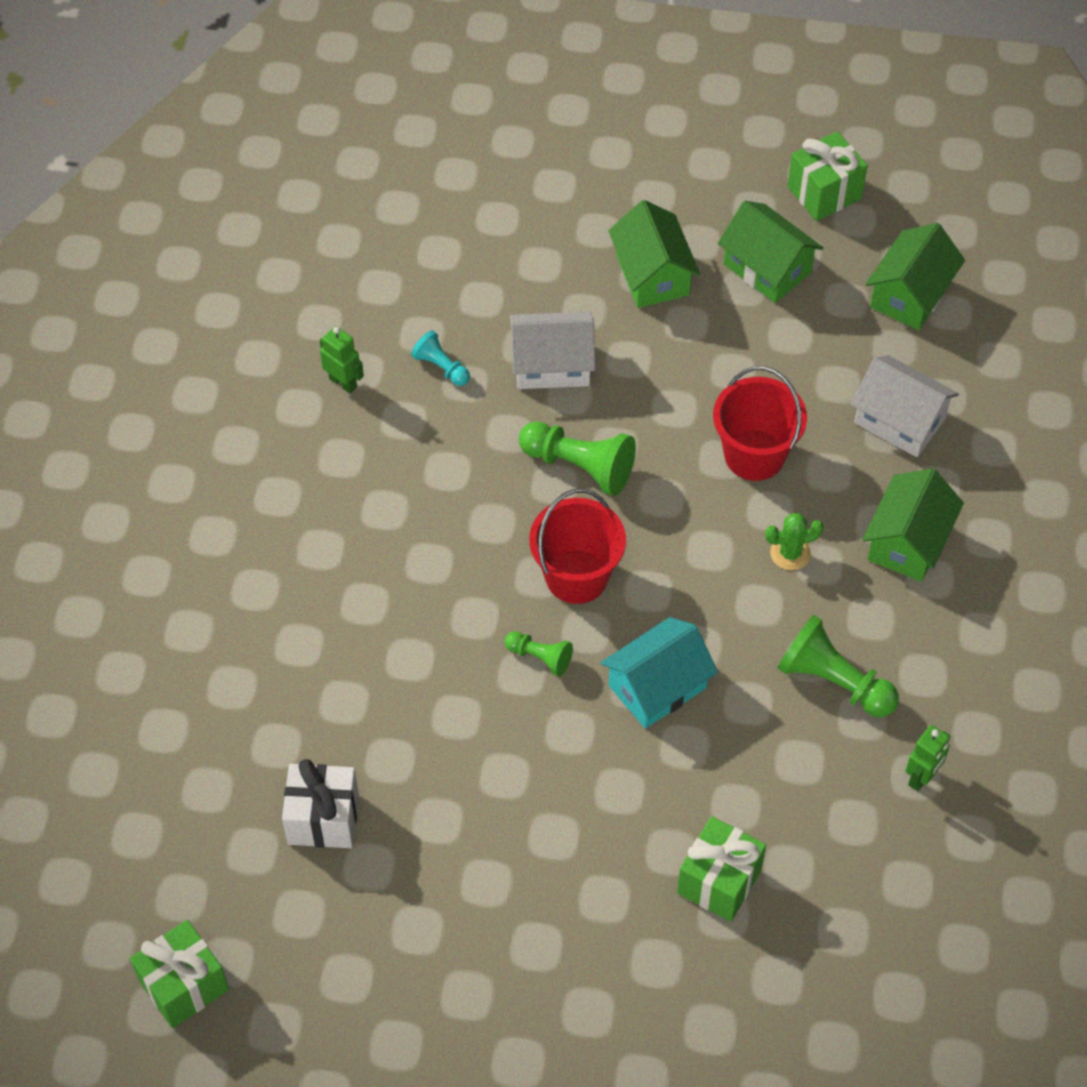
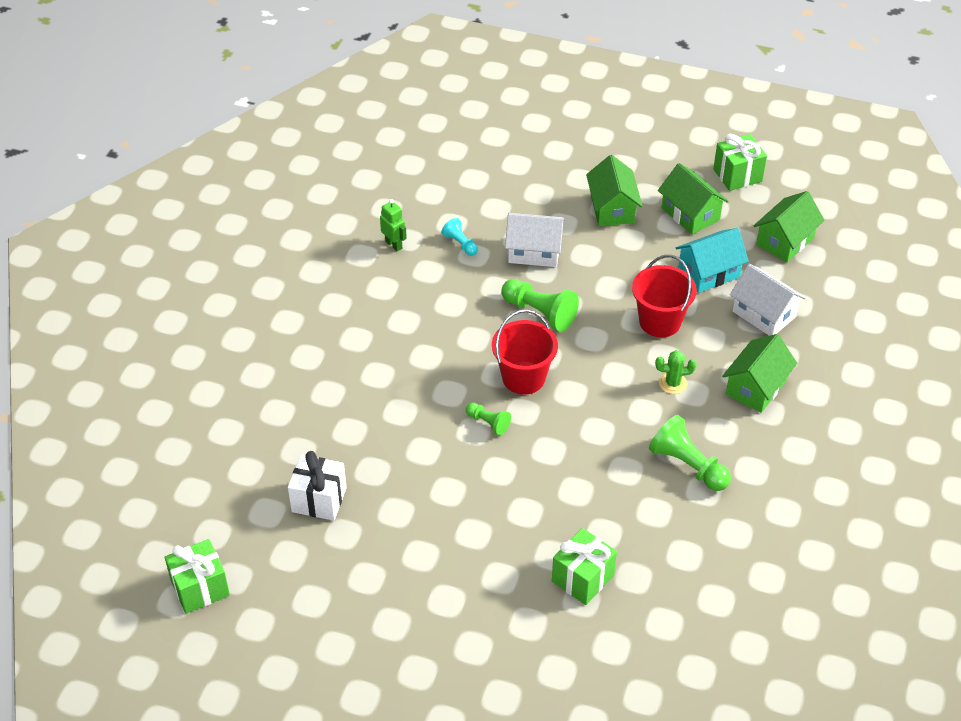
camera: 10 degrees right, 10 degrees down
turquoise house [601,617,718,729] -> turquoise house moved to [676,228,749,293]
green robot [905,725,950,791] -> none

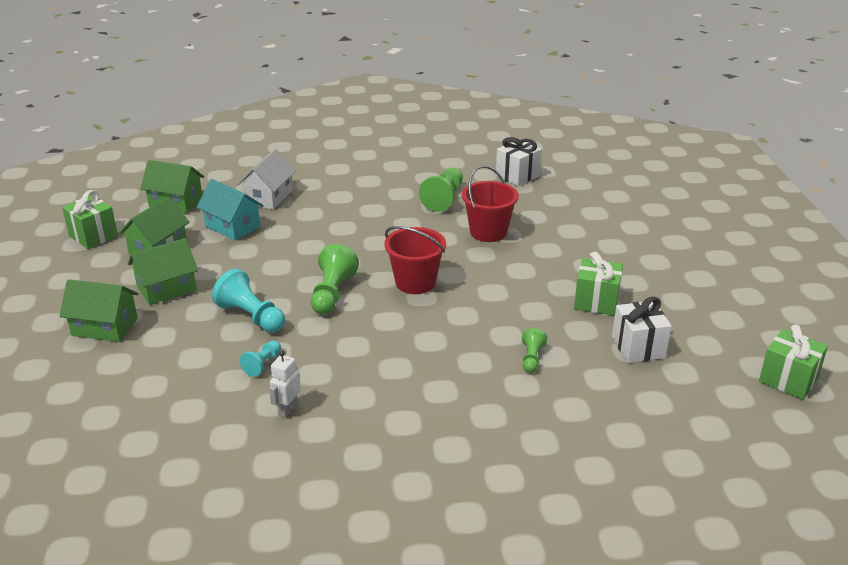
camera: 115 degrees left, 15 degrees down
green robot [380,199,407,251] -> white robot [269,351,301,418]
green pawn [466,402,511,435] -> green pawn moved to [522,328,547,373]
white house [505,213,565,267] -> turquoise pawn [212,269,285,333]
green gift [552,528,617,605] -> green gift moved to [574,251,623,315]
red bucket [632,255,697,337] -> red bucket moved to [462,165,519,242]
green cactus [655,350,697,394] -> none
green house [722,334,797,413] -> green house moved to [60,279,138,342]
none -> white gift [496,137,542,186]

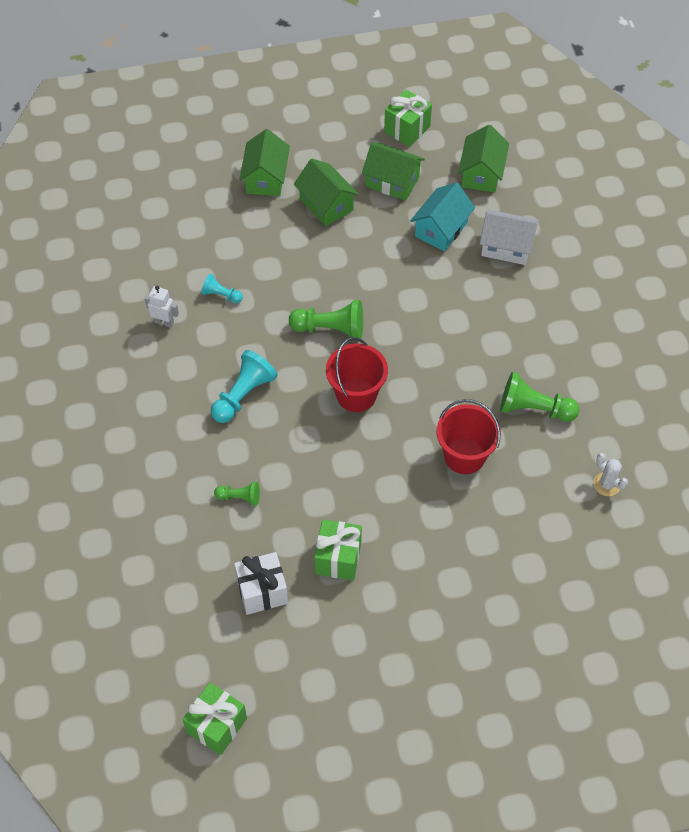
camera: 85 degrees right, 25 degrees up
turquoise pawn [212,269,285,333] -> turquoise pawn moved to [211,350,277,423]
white gift [496,137,542,186] -> white cactus [593,453,628,496]

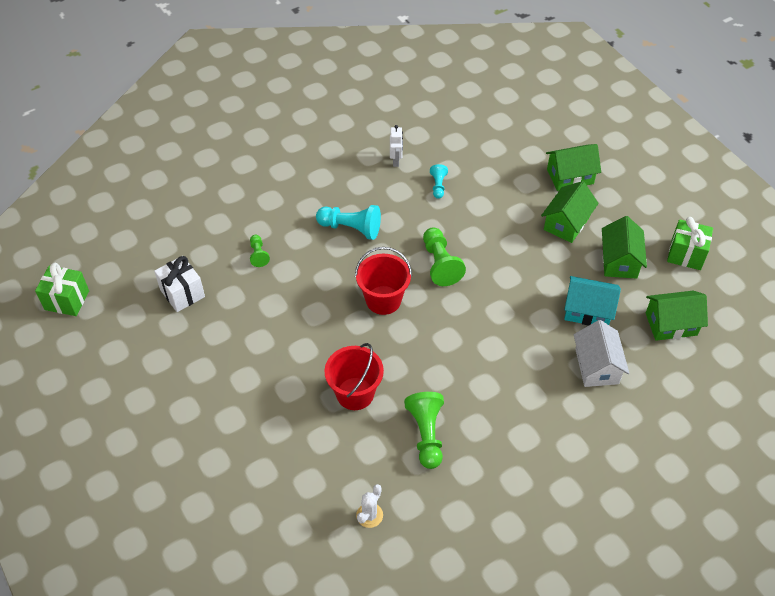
camera: 70 degrees right, 5 degrees down
green gift [314,519,362,580] -> none

